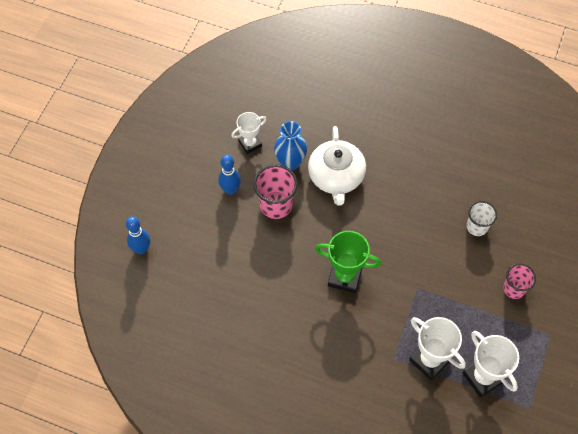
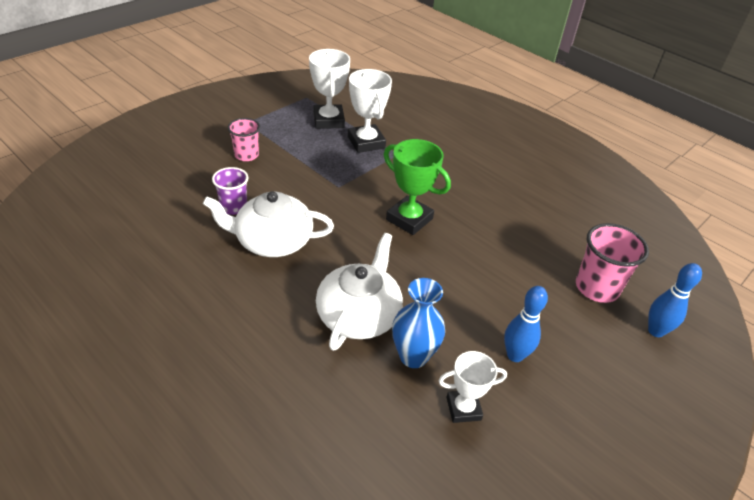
camera: 160 degrees left, 20 degrees down
pink cup [253,164,298,219] -> pink cup moved to [576,223,649,303]
white cup [467,201,497,236] -> purple cup [212,167,248,215]
none -> white teapot [203,191,334,257]

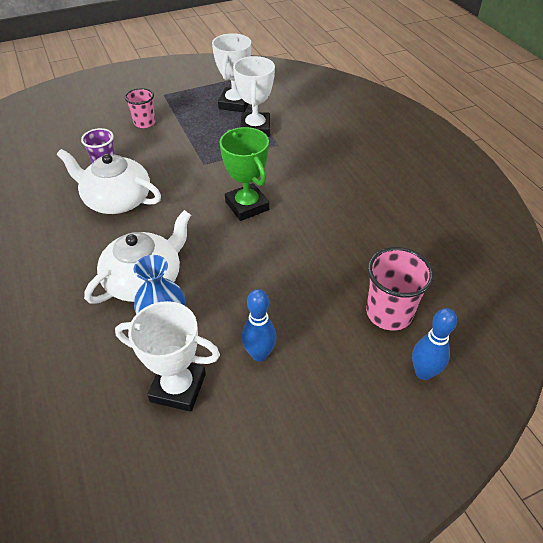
camera: 25 degrees right, 5 degrees up
white trophy [439,351,507,423] -> white trophy [115,301,220,412], size x1.54

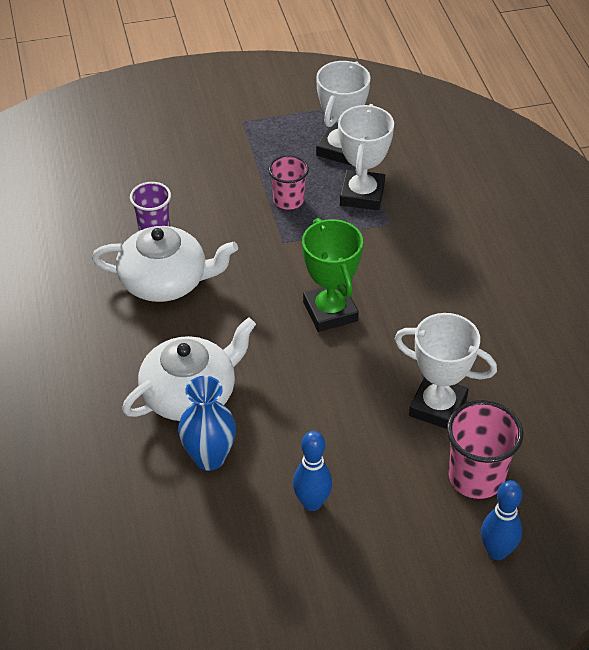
camera: 10 degrees right, 0 degrees up
white teapot [57,149,161,214] -> white teapot turned 150 degrees clockwise [92,226,238,302]
white trophy [115,301,220,412] -> white trophy moved to [395,313,497,429]
pink cup [125,88,155,128] -> pink cup moved to [268,155,309,210]

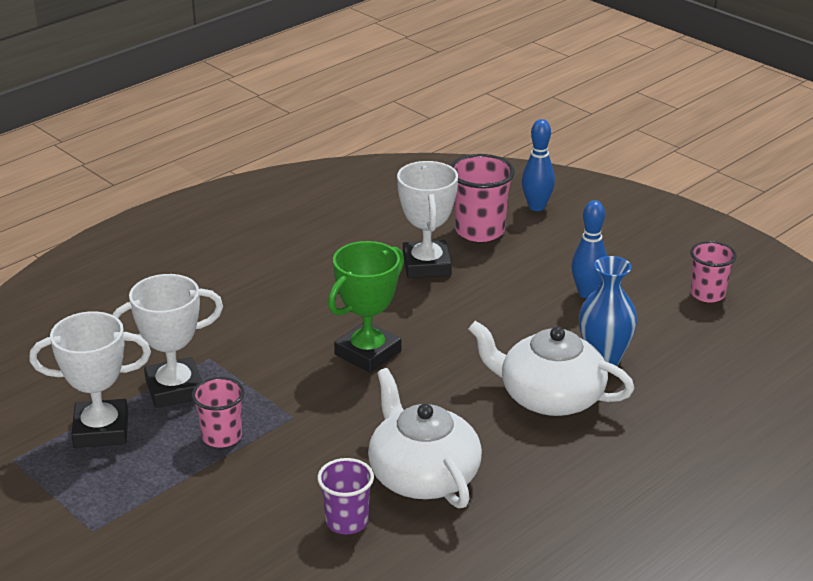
camera: 120 degrees left, 15 degrees down
none -> pink cup [690,241,737,303]

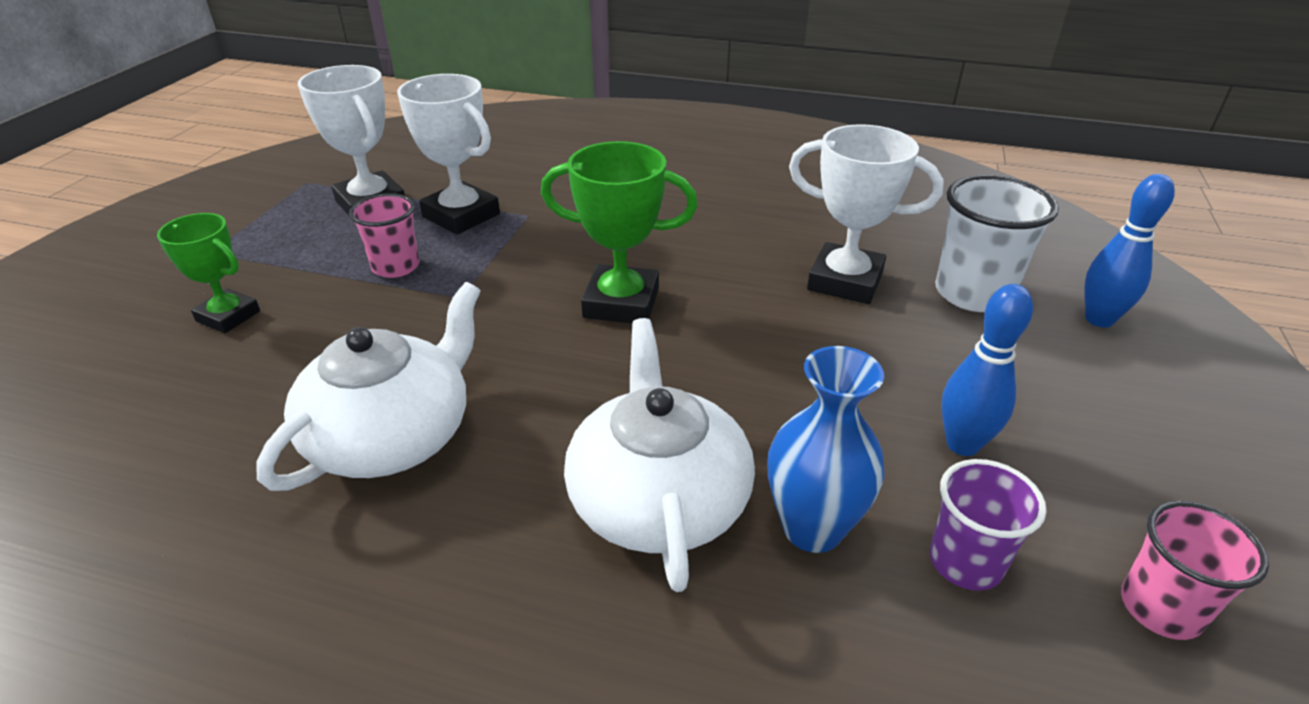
camera: 60 degrees right, 5 degrees up
purple cup [317,458,374,535] -> purple cup moved to [930,459,1047,591]
white trophy [397,161,458,278] -> white trophy turned 60 degrees clockwise [789,124,944,304]
pink cup [450,154,515,242] -> white cup [935,175,1059,312]
none -> green trophy [157,213,260,333]

